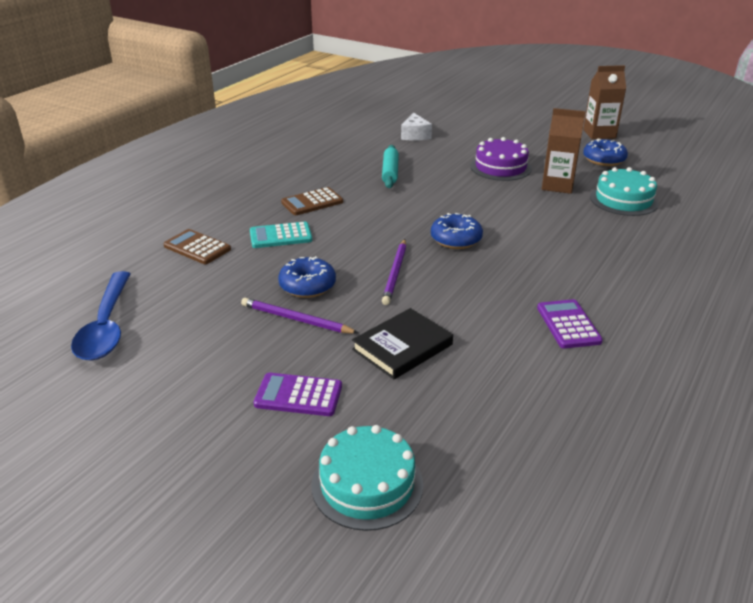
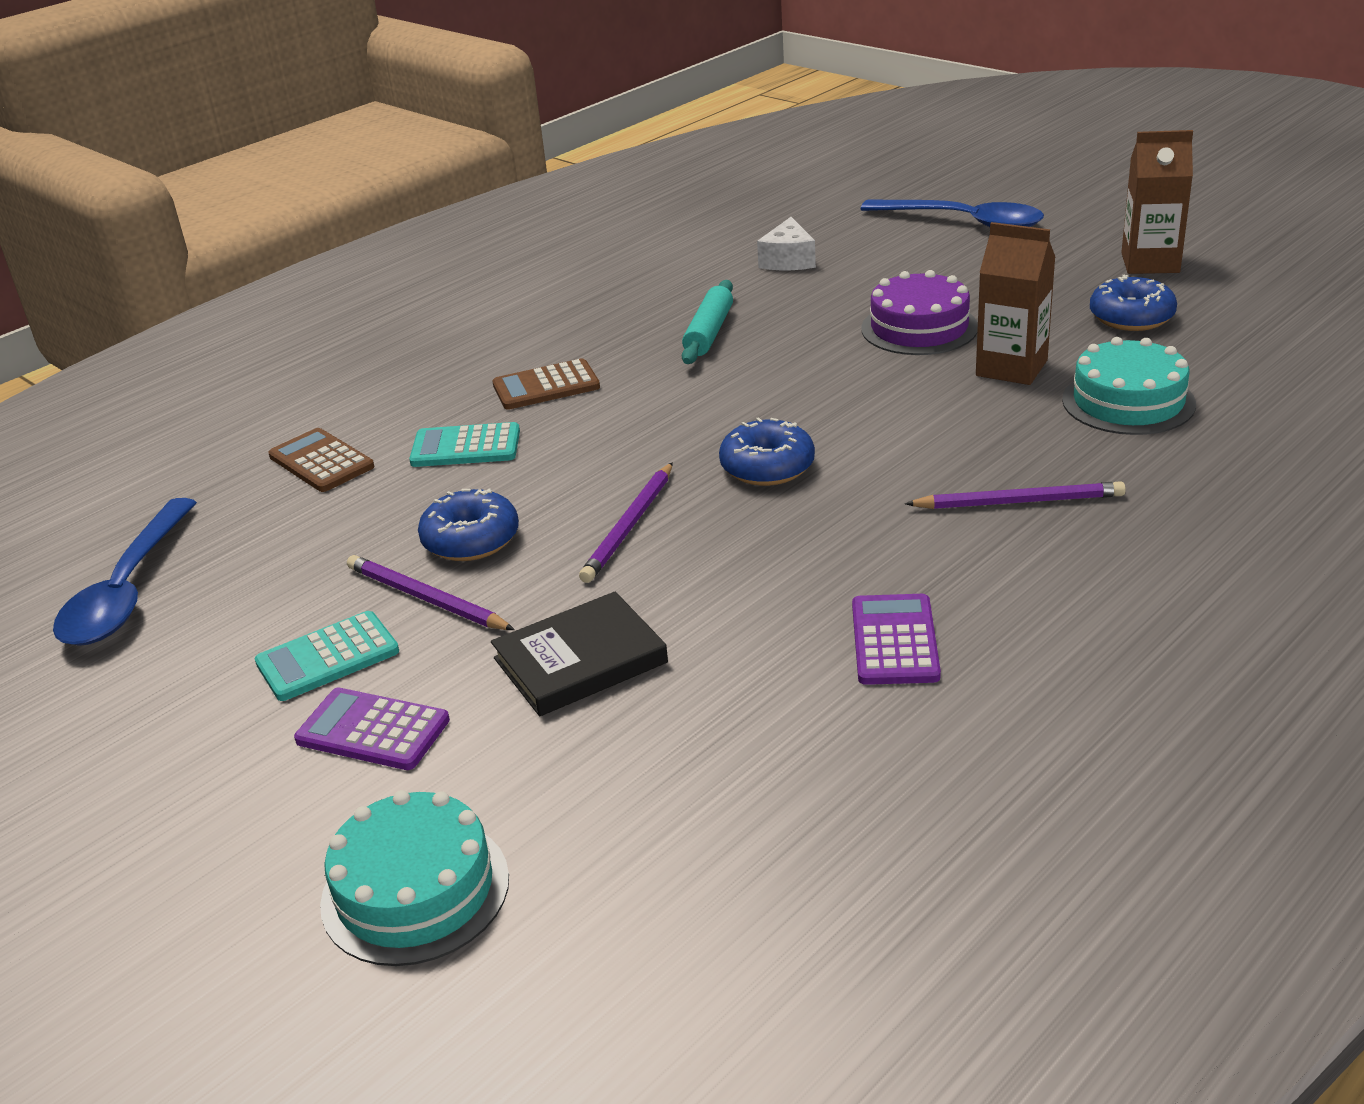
camera: 15 degrees right, 0 degrees up
none -> turquoise calculator [255,611,399,701]
none -> blue spoon [861,200,1044,227]
none -> purple pencil [905,481,1126,509]

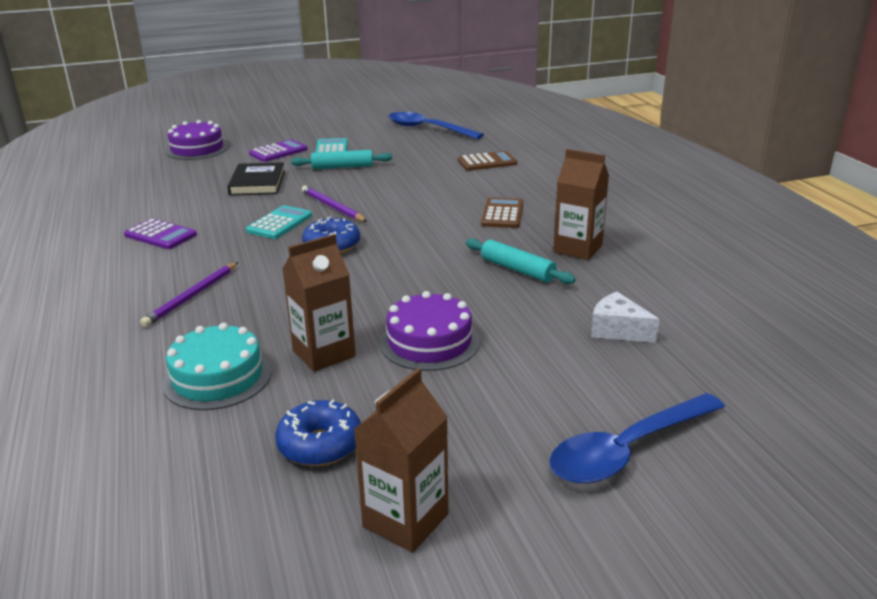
camera: 115 degrees right, 5 degrees down
turquoise cake [320,790,509,966] -> purple cake [165,120,229,160]
purple pencil [347,555,515,630] -> turquoise rolling pin [291,150,392,169]
turquoise calculator [409,422,520,467] -> turquoise calculator moved to [246,205,312,239]
blue donut [418,489,519,561] -> none
none -> brown carton [553,149,609,260]

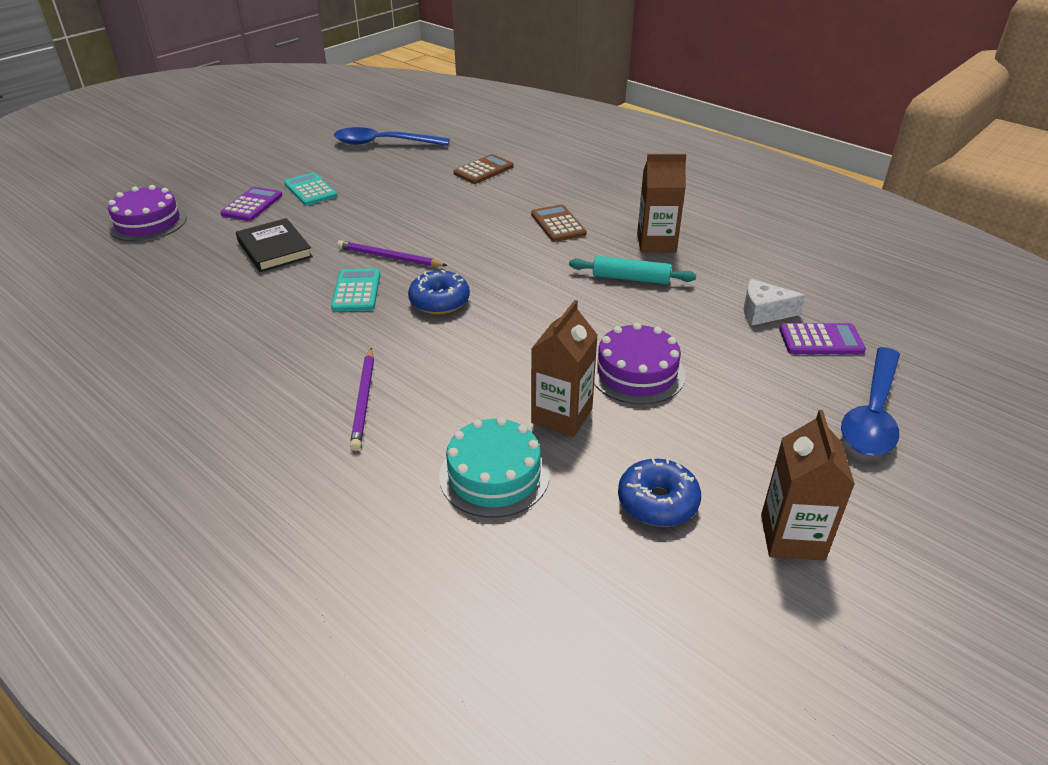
camera: 30 degrees left, 10 degrees up
purple calculator [124,218,197,249] -> purple calculator moved to [779,323,866,354]
turquoise rolling pin [291,150,392,169] -> none

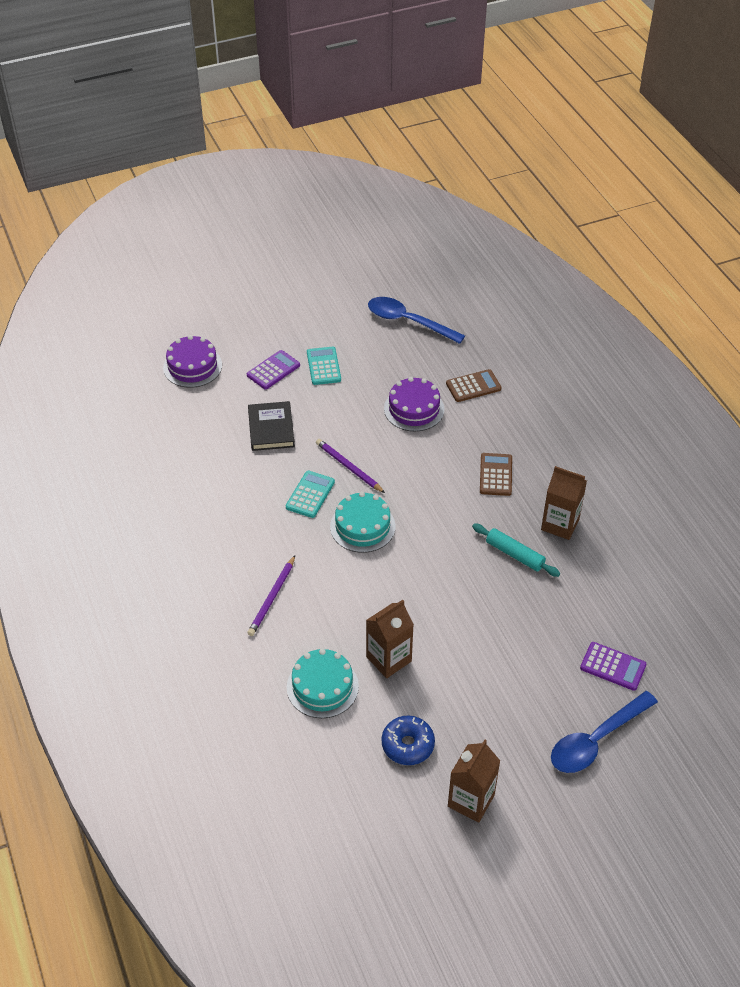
camera: 25 degrees right, 10 degrees up
blue donut [408,270,470,314] -> turquoise cake [330,492,395,553]
purple cake [594,323,685,404] -> purple cake moved to [384,377,445,431]
white cheese [744,279,805,326] -> none

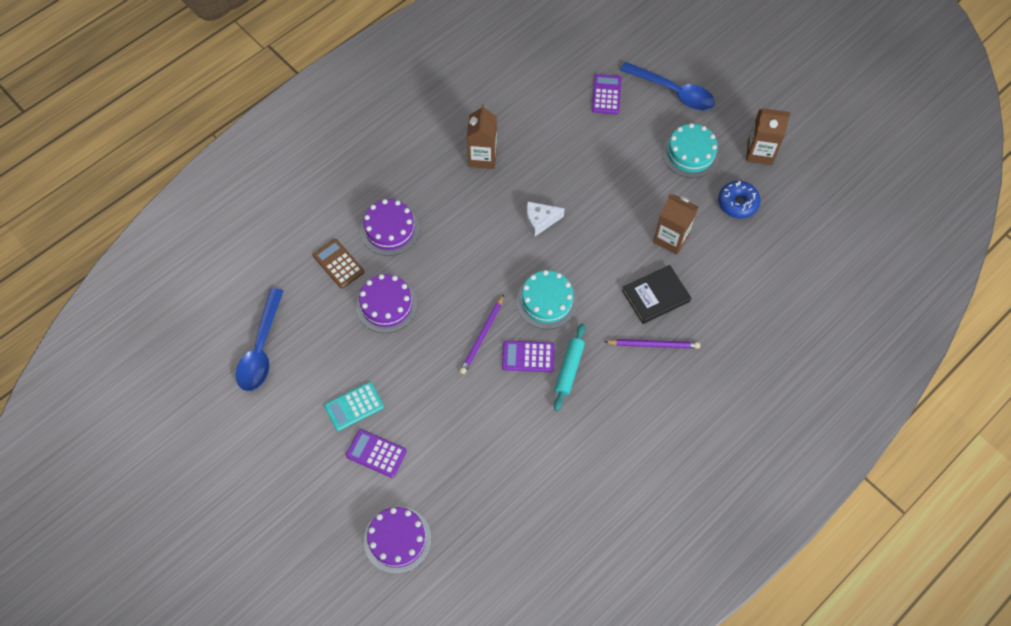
camera: 110 degrees left, 15 degrees up
black book [248,401,295,451] -> black book moved to [622,265,691,324]
turquoise calculator [286,470,335,518] -> purple calculator [502,341,555,372]
turquoise cake [287,648,359,718] -> turquoise cake moved to [662,123,719,178]
turquoise rolling pin [472,524,560,577] -> turquoise rolling pin moved to [554,324,585,411]
brown calculator [480,453,512,496] -> none
none -> purple cake [360,199,420,256]
none -> white cheese [527,202,565,237]

